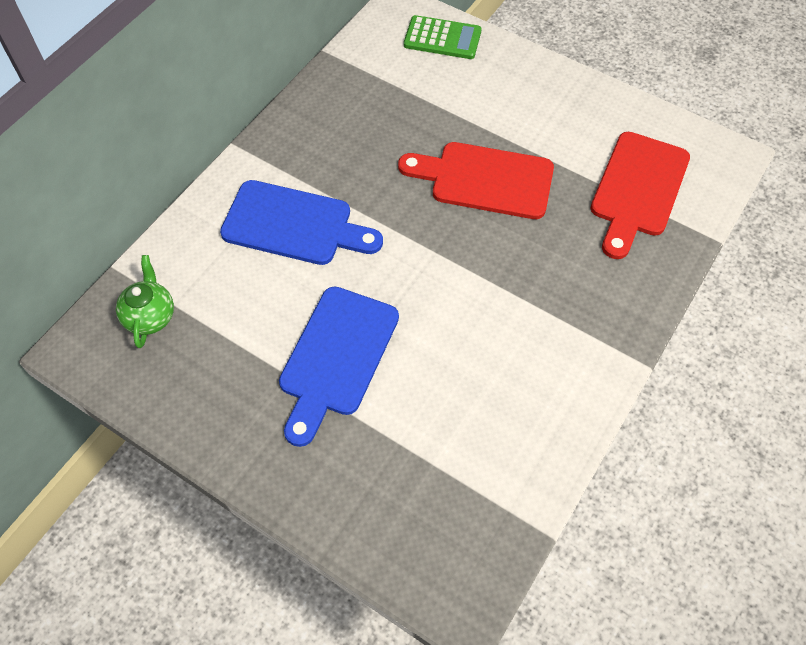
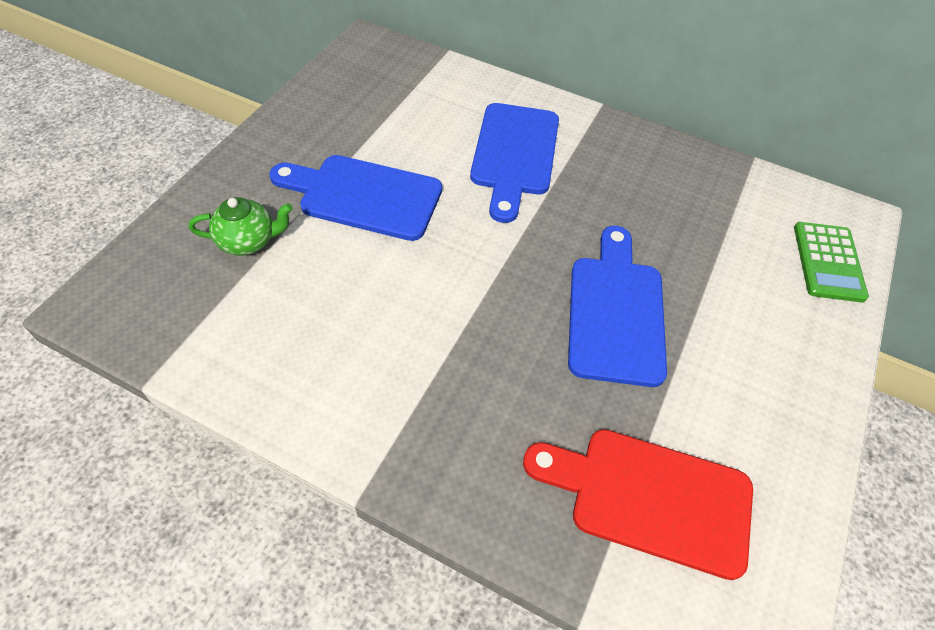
camera: 80 degrees right, 5 degrees down
green teapot [116,255,174,348] -> green teapot moved to [189,197,293,256]
red cutting board [398,142,554,219] -> blue cutting board [568,226,667,387]

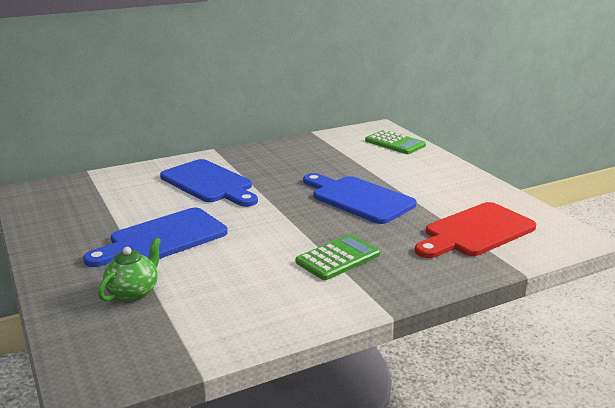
camera: 50 degrees left, 30 degrees down
none -> green calculator [296,234,380,280]

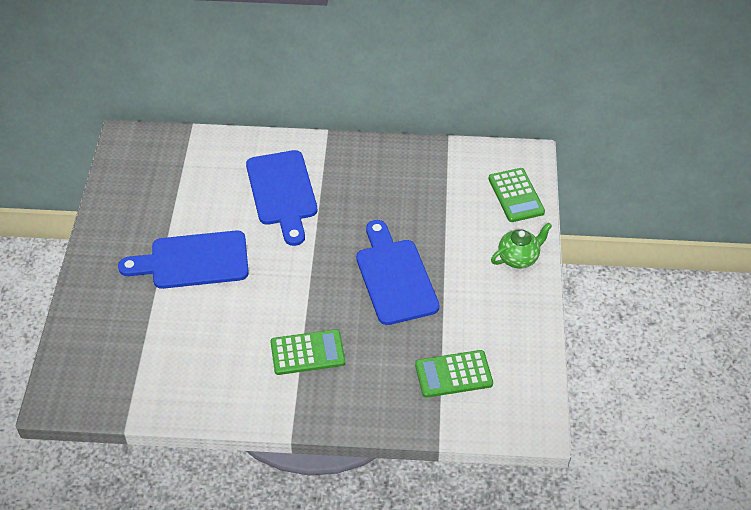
camera: 30 degrees right, 25 degrees up
green teapot [98,237,161,302] -> green teapot moved to [491,222,552,269]
red cutting board [415,202,536,258] -> green calculator [415,350,493,398]

